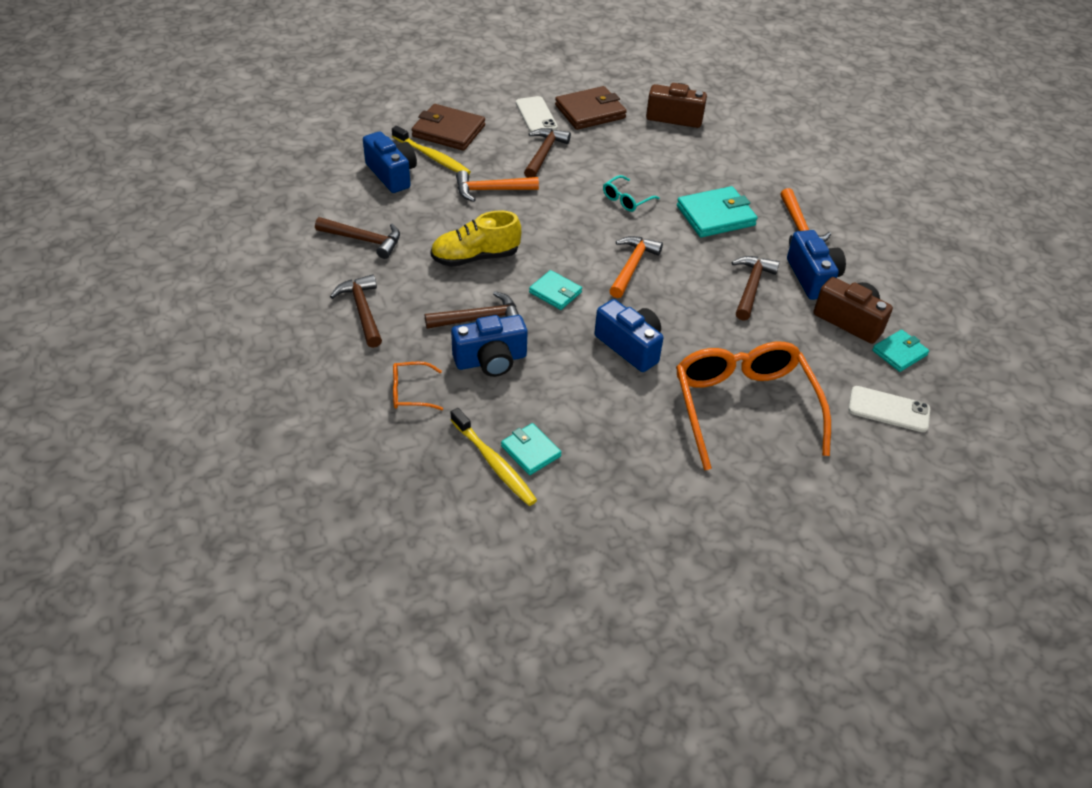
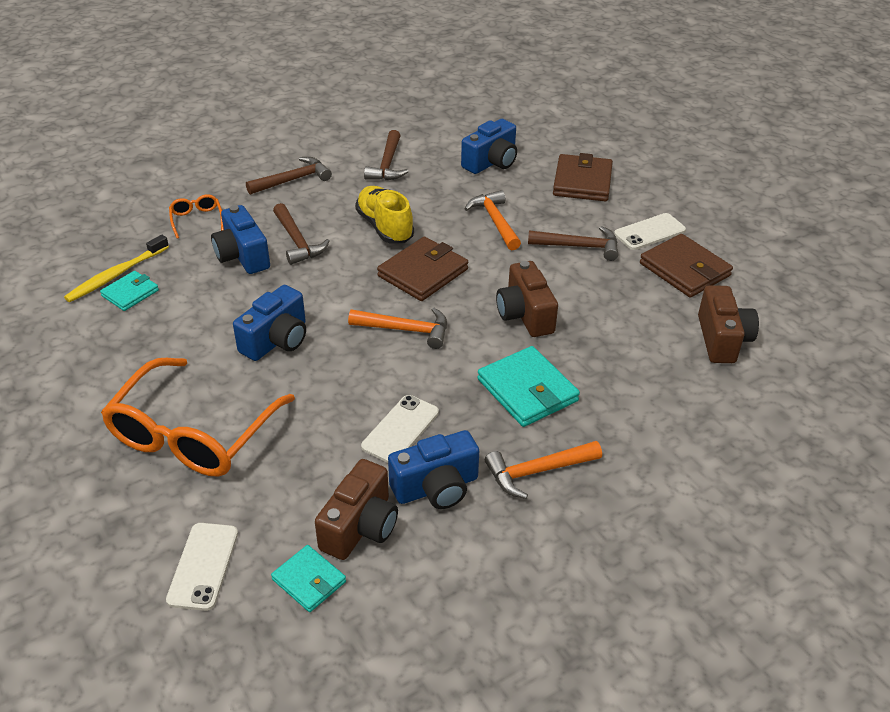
camera: 80 degrees right, 5 degrees down
yellow toothbrush [392,126,471,174] -> none
turquoise wallet [529,270,582,310] -> none
turquoise glasses [603,175,660,212] -> brown camera [496,261,558,337]
orange glasses [676,342,831,471] -> orange glasses turned 135 degrees clockwise [101,358,295,476]
brown hammer [732,256,780,321] -> white phone [361,395,439,463]
none -> brown wallet [377,237,468,301]

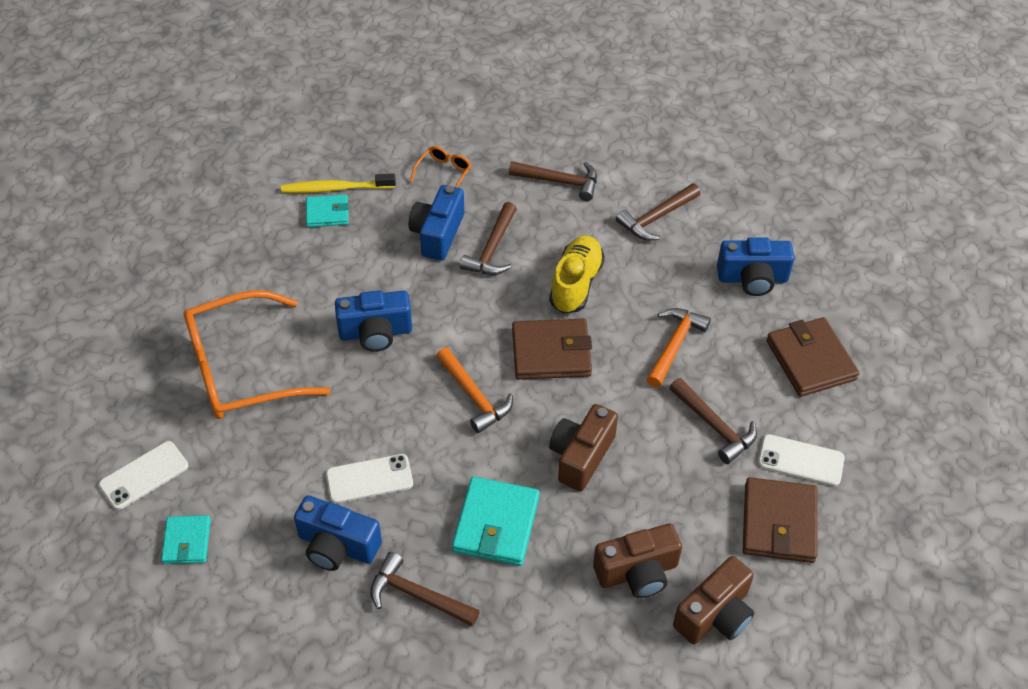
camera: 45 degrees right, 10 degrees up
brown camera [315,459,398,560] -> brown camera moved to [593,524,682,598]
orange hammer [485,441,602,499] -> brown hammer [370,552,480,627]
brown wallet [553,153,613,201] -> brown wallet turned 75 degrees counterclockwise [766,317,859,397]

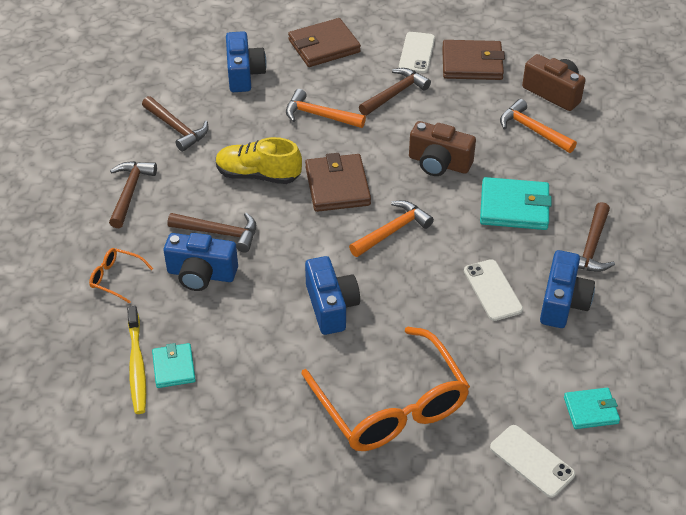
camera: 95 degrees left, 5 degrees down
brown camera [593,524,682,598] -> orange hammer [500,99,577,153]

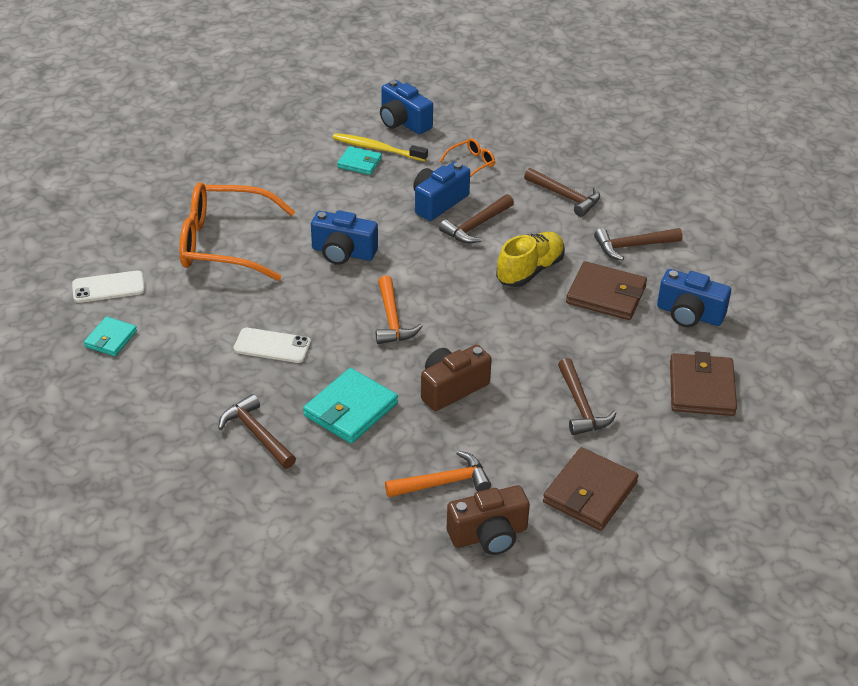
camera: 120 degrees right, 5 degrees down
orange hammer [286,89,366,128] -> none
brown wallet [305,153,371,212] -> brown wallet moved to [566,261,647,320]
white phone [399,32,435,73] -> none
blue camera [540,250,595,328] -> blue camera moved to [380,80,433,134]

